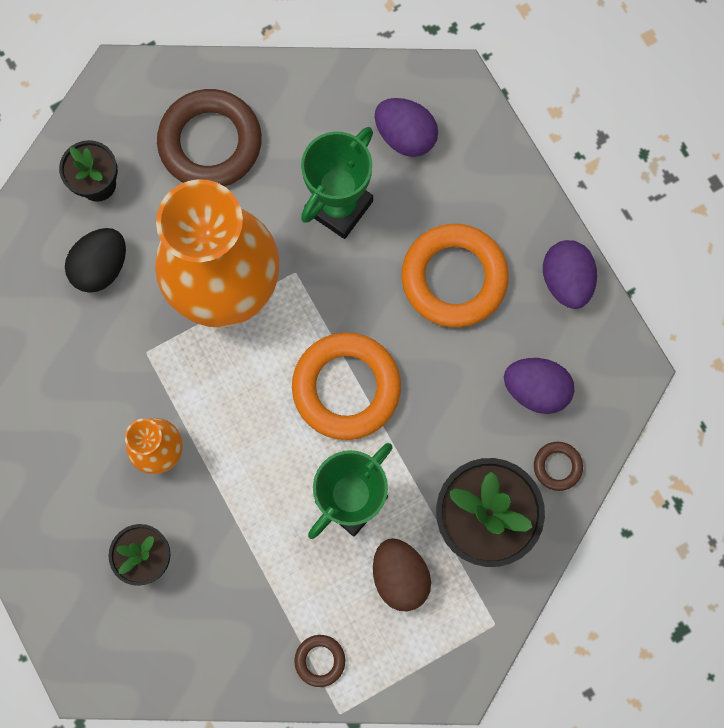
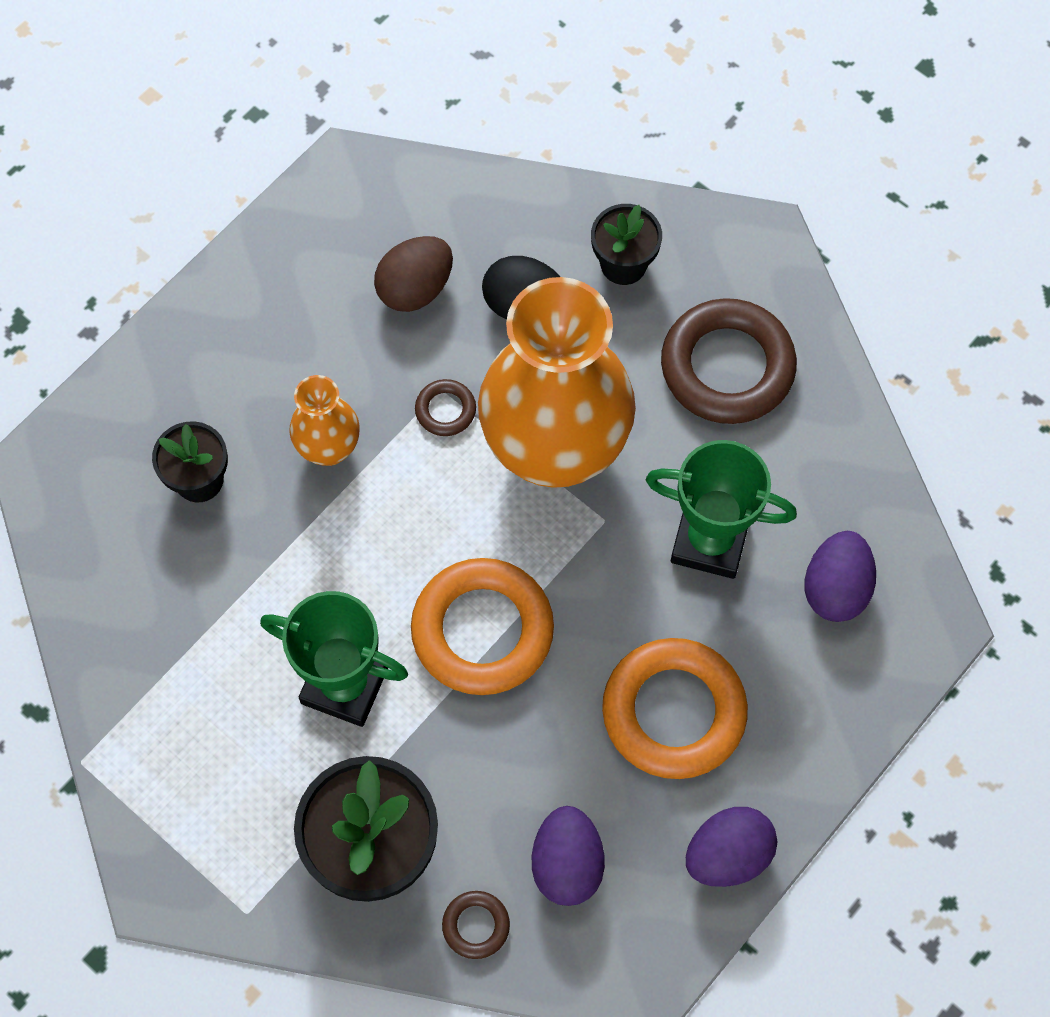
camera: 70 degrees right, 10 degrees down
brown ring [294,635,345,687] -> brown ring moved to [415,379,476,436]
brown egg [373,538,431,611] -> brown egg moved to [374,236,453,312]

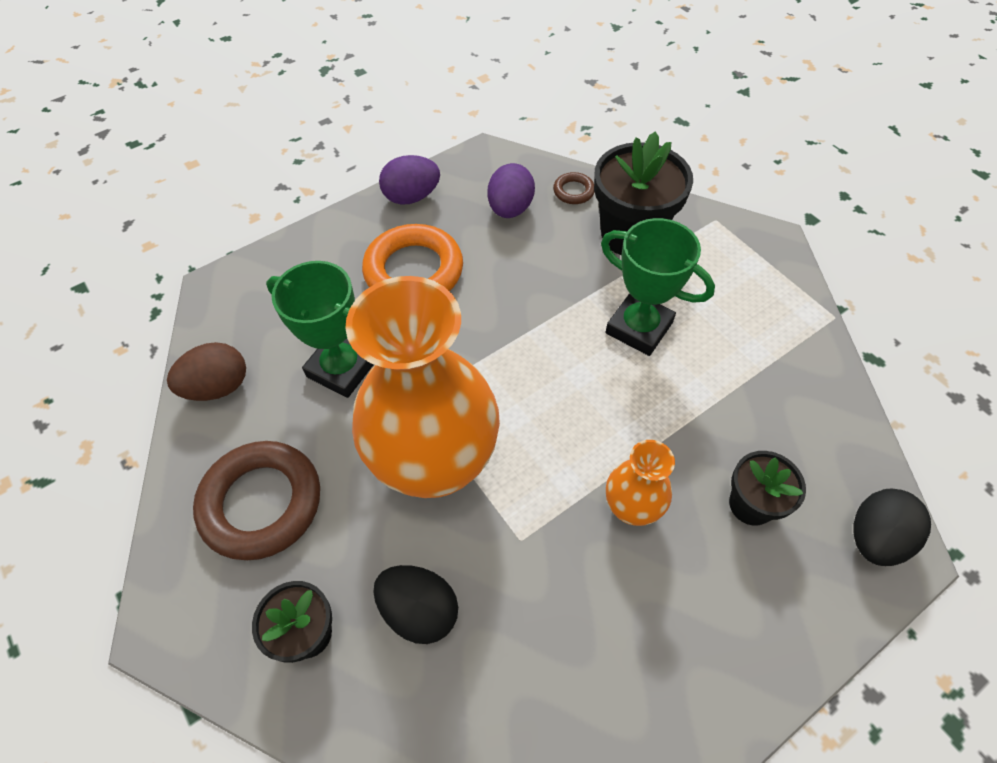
camera: 165 degrees left, 10 degrees down
brown egg [374,236,453,312] -> brown egg moved to [167,342,246,401]
orange ring [411,558,554,695] -> none
brown ring [415,379,476,436] -> none
purple egg [804,531,876,622] -> none
none -> black egg [853,489,931,566]

